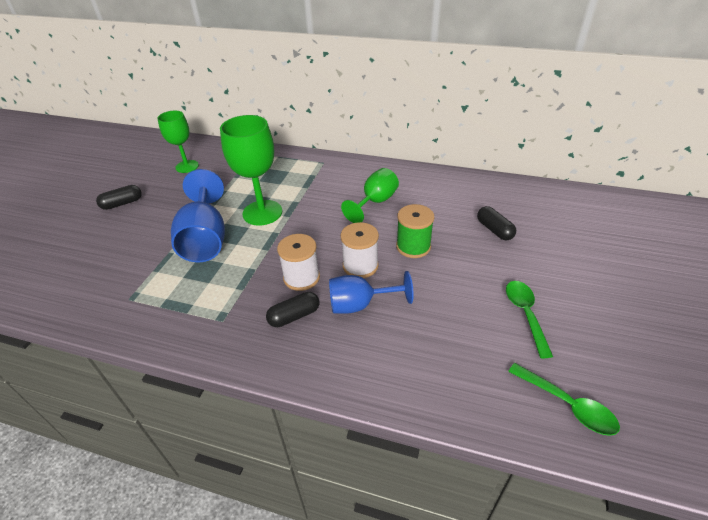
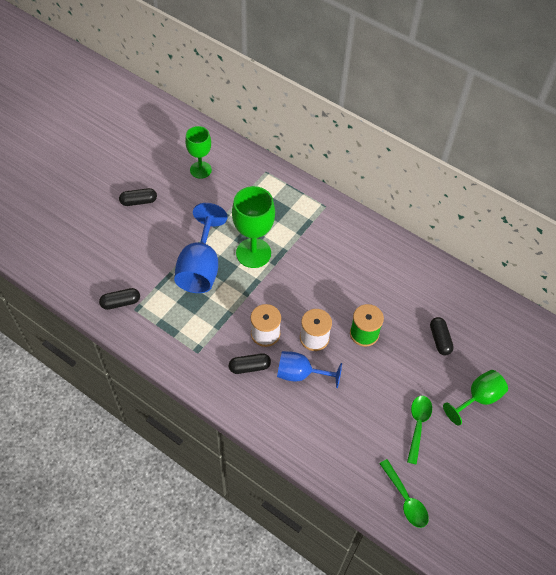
camera: 15 degrees right, 15 degrees up
green goblet [341,168,399,223] -> green goblet moved to [443,370,508,425]
none -> black capsule [99,288,140,310]

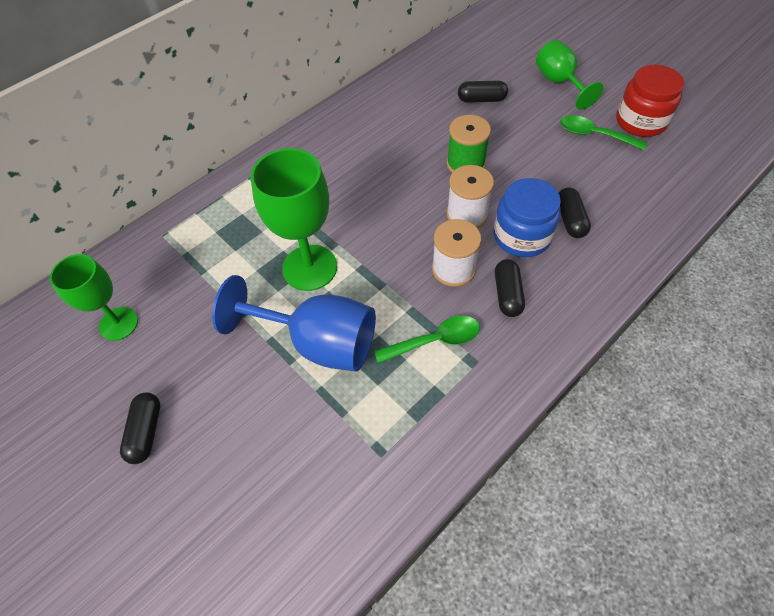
camera: 75 degrees left, 0 degrees up
black capsule [99,288,140,310] -> black capsule moved to [559,188,591,238]
blue goblet [277,351,342,388] -> blue jar [494,178,561,257]
green spoon [379,459,429,528] -> green spoon moved to [374,316,480,364]
none -> red jar [616,65,684,137]

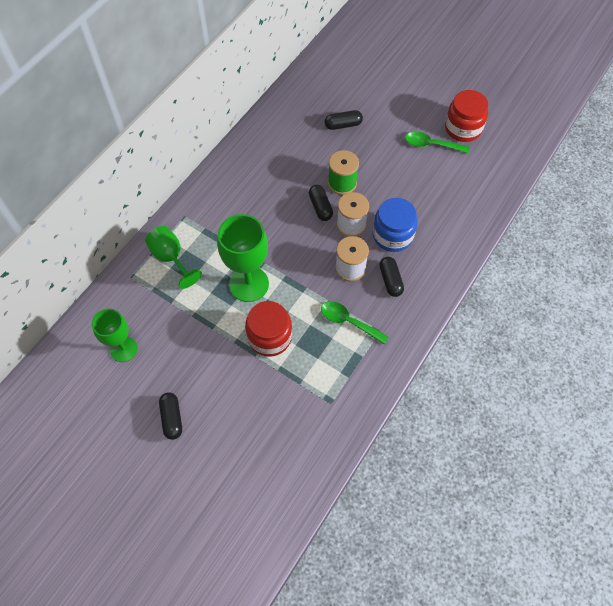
camera: 15 degrees left, 5 degrees up
blue goblet [212,275,376,371] -> red jar [245,301,292,357]
green spoon [374,316,480,364] -> green spoon turned 120 degrees counterclockwise [321,301,389,345]
green goblet [536,40,603,110] -> green goblet moved to [145,226,202,289]
black capsule [559,188,591,238] -> black capsule moved to [309,185,333,221]

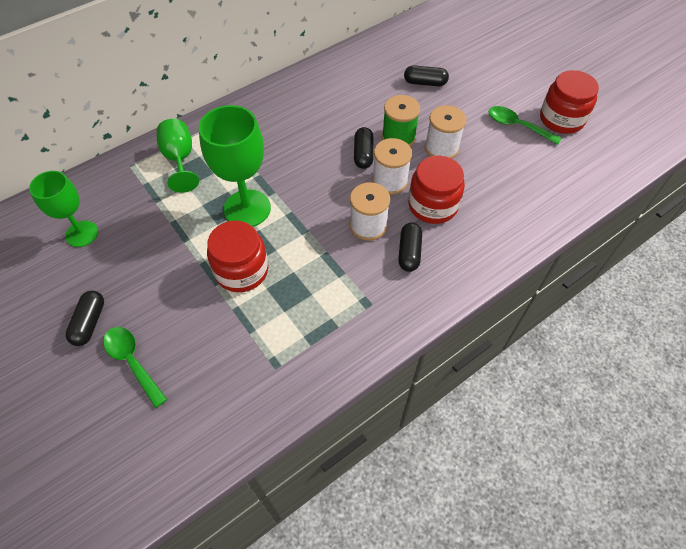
camera: 20 degrees right, 5 degrees down
green spoon [321,301,389,345] -> green spoon moved to [103,327,167,408]
blue jar [373,198,418,252] -> red jar [408,156,465,224]
none -> white spool [425,105,466,159]

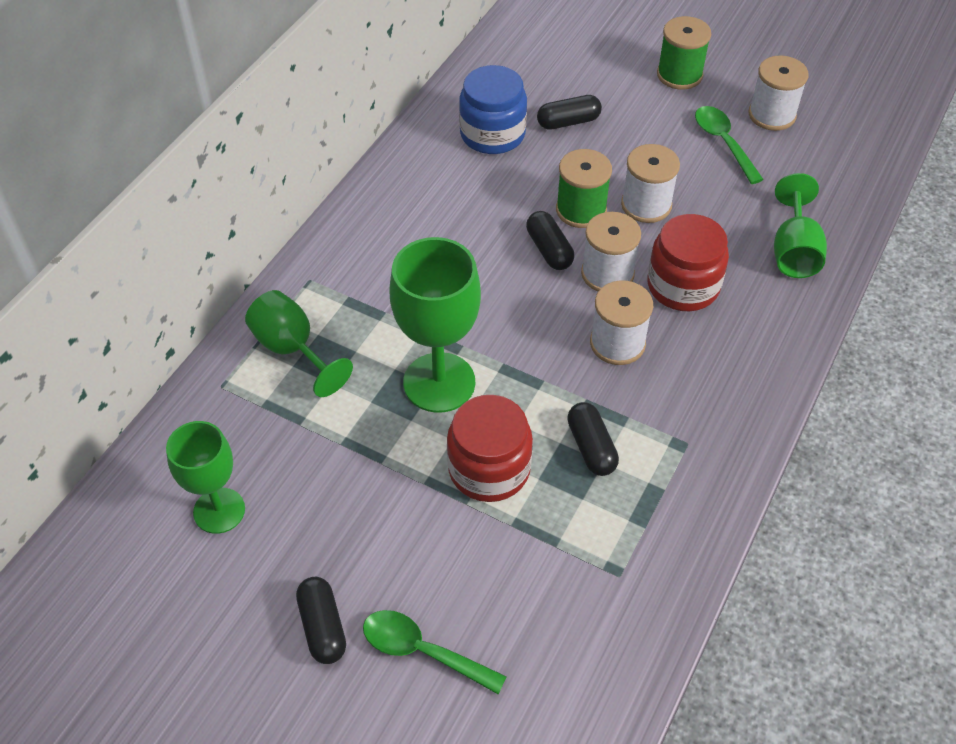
camera: 25 degrees left, 5 degrees down
black capsule [398,222,422,272] -> black capsule moved to [567,402,619,476]
green spoon [488,106,562,145] -> green spoon turned 60 degrees clockwise [695,106,764,184]
red jar [540,70,599,134] -> white spool [749,56,808,131]
none -> blue jar [459,65,527,154]
none -> green spool [657,16,711,90]
none -> green goblet [774,173,827,278]

